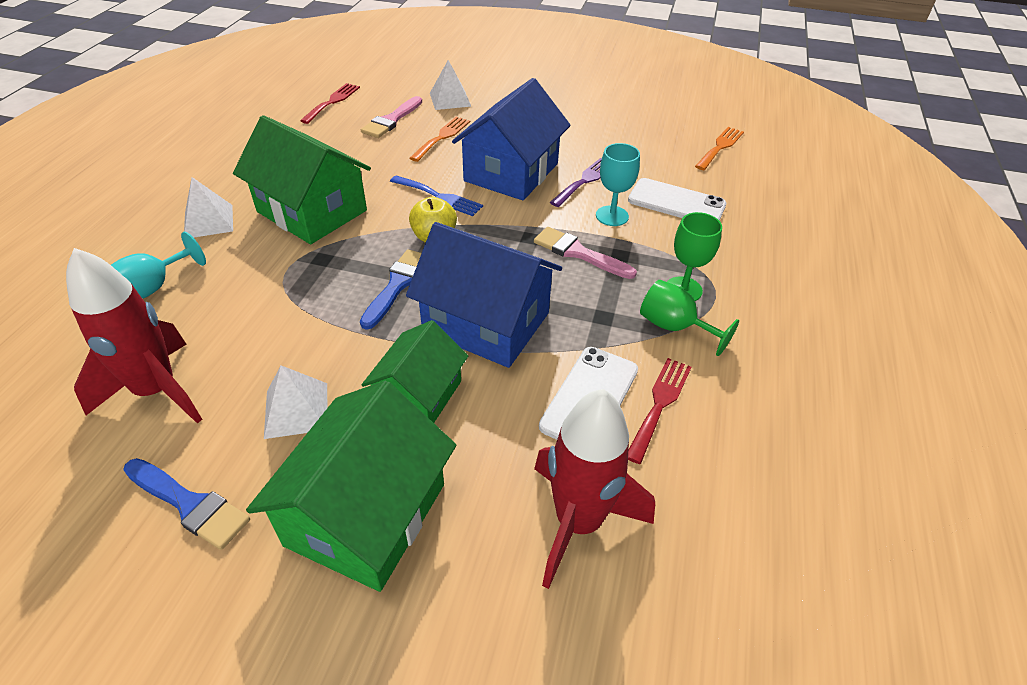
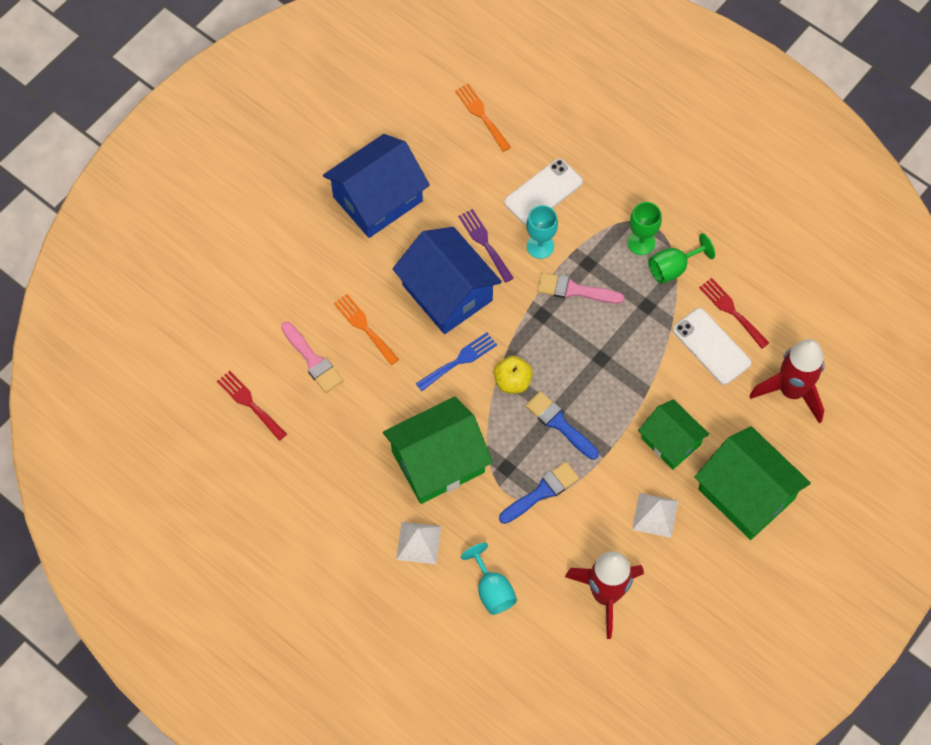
camera: 65 degrees left, 20 degrees up
blue brush [123,458,250,550] -> blue brush moved to [499,462,579,524]
blue house [406,222,562,368] -> blue house moved to [323,134,430,238]
white pyramid [430,60,471,110] -> none
pink brush [534,227,637,279] -> pink brush turned 45 degrees clockwise [537,272,624,304]

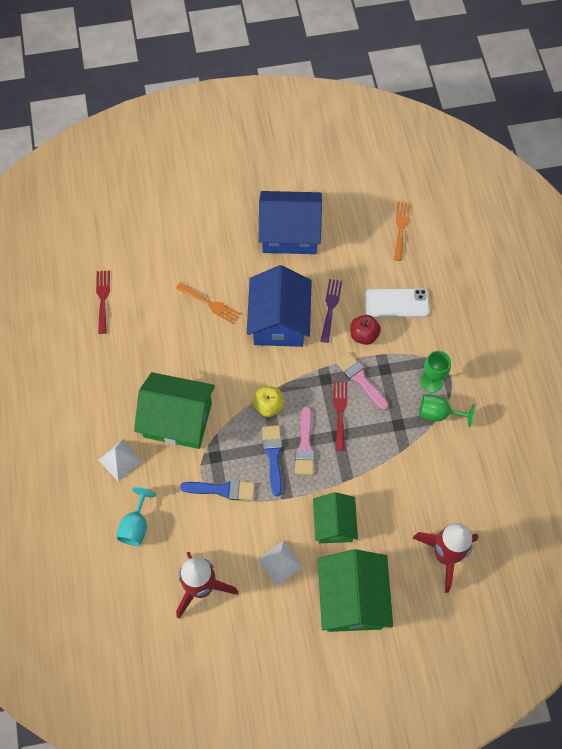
camera: 40 degrees right, 0 degrees up
pink brush [281,322,343,393] -> pink brush moved to [295,406,315,475]
orange fork [334,294,399,365] -> orange fork turned 120 degrees clockwise [176,283,241,324]
blue fork [416,333,497,391] -> none
turquoise goblet [526,205,558,259] -> red apple [350,315,381,345]
white phone [673,308,751,385] -> none
red fork [699,278,769,349] -> red fork moved to [333,381,347,451]

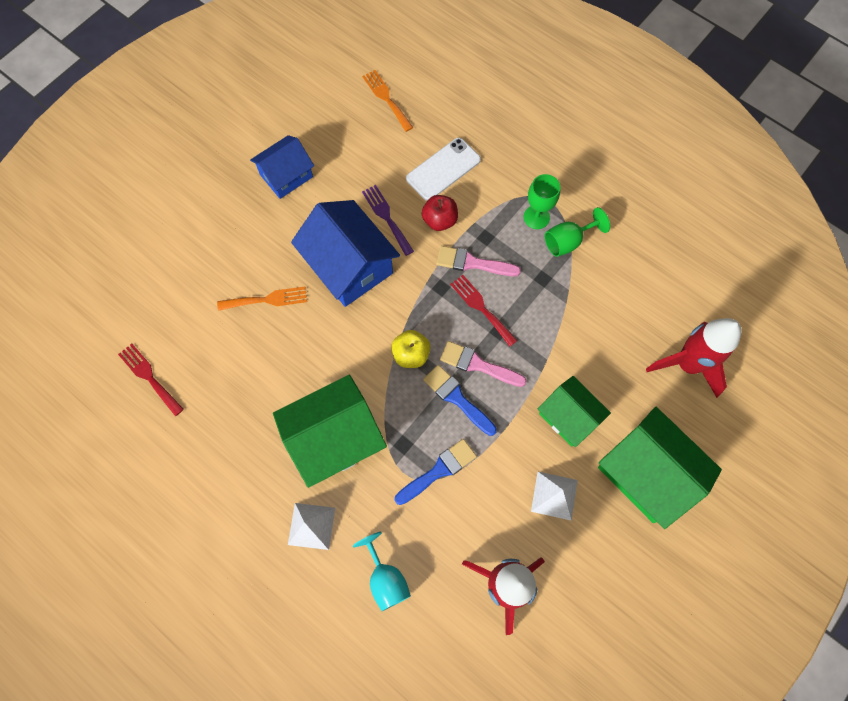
camera: 40 degrees left, 5 degrees up
blue house [258,191,322,254] -> blue house [250,135,314,199], size x0.63
pink brush [295,406,315,475] -> pink brush turned 150 degrees clockwise [440,341,527,387]

